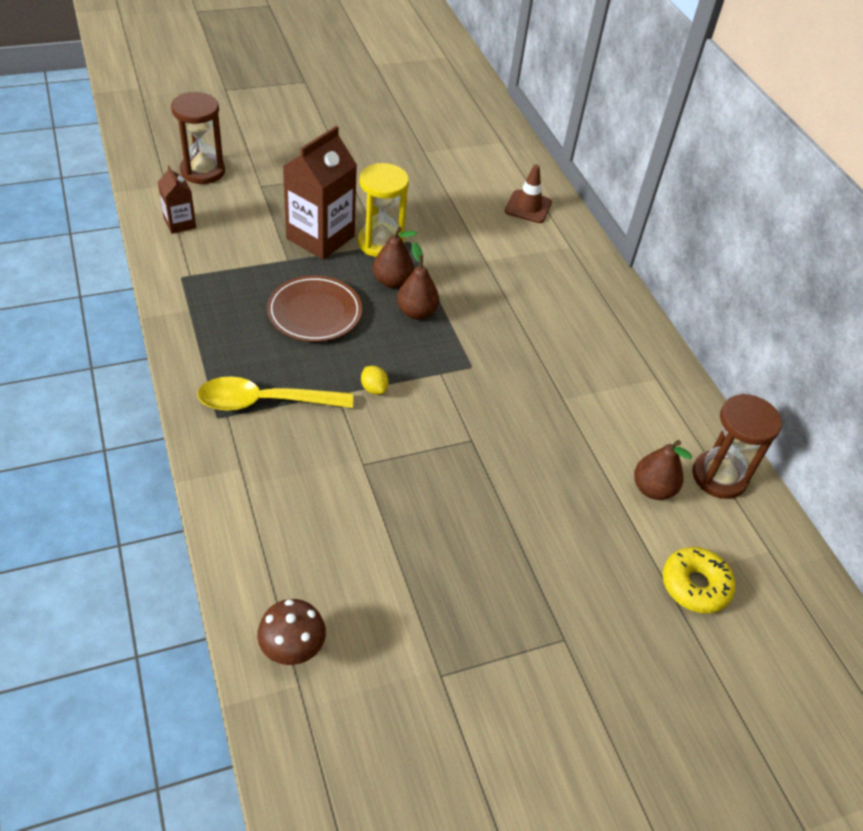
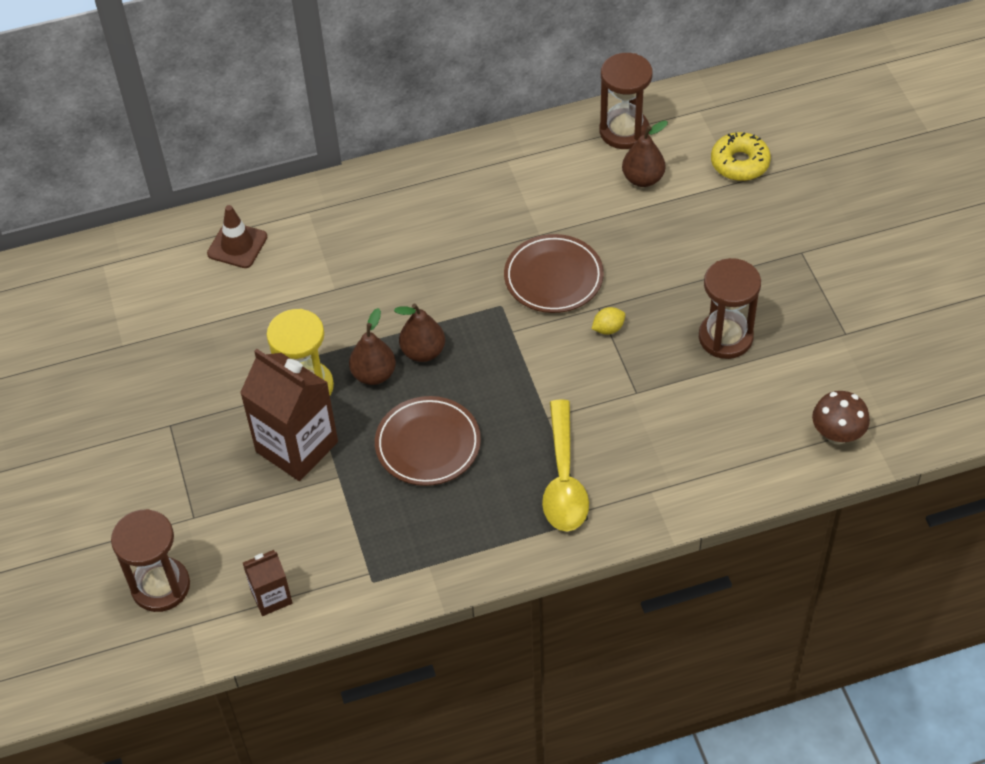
camera: 80 degrees left, 5 degrees up
yellow lemon [361,366,389,395] -> yellow lemon moved to [592,307,625,335]
none -> brown plate [504,234,604,313]
none -> brown hourglass [699,258,761,359]

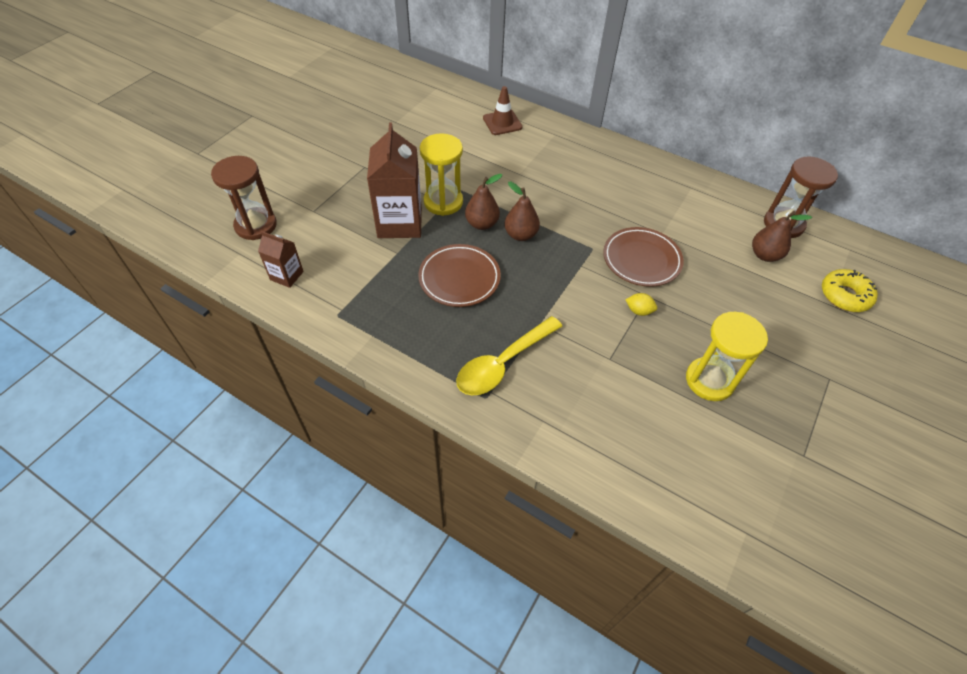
camera: 45 degrees right, 0 degrees up
brown hourglass [699,258,761,359] -> yellow hourglass [686,312,768,401]
brown mushroom [812,391,870,444] -> none

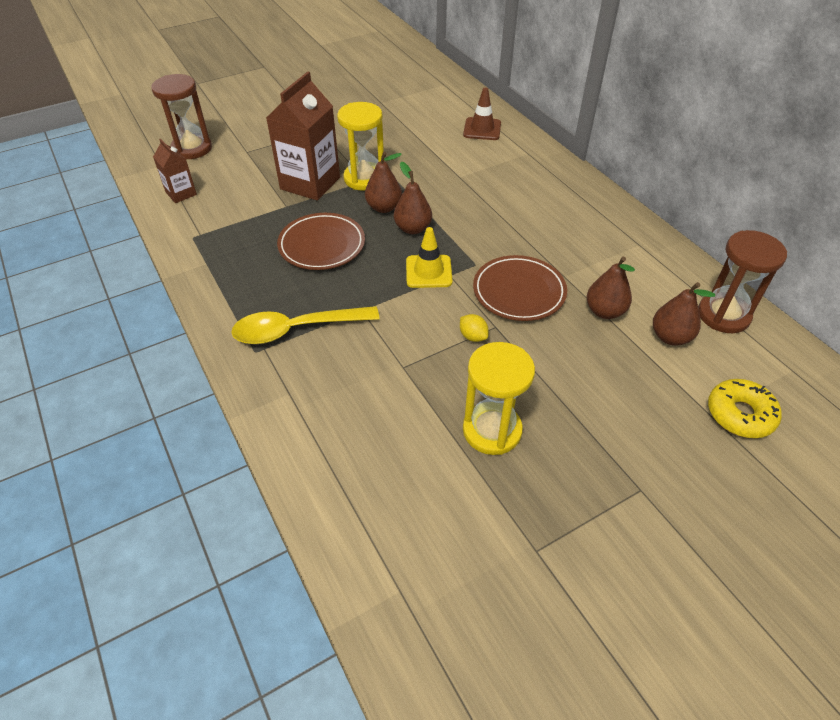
camera: 30 degrees right, 5 degrees down
none -> yellow traffic cone [406,227,452,288]
none -> brown pear [587,257,635,319]

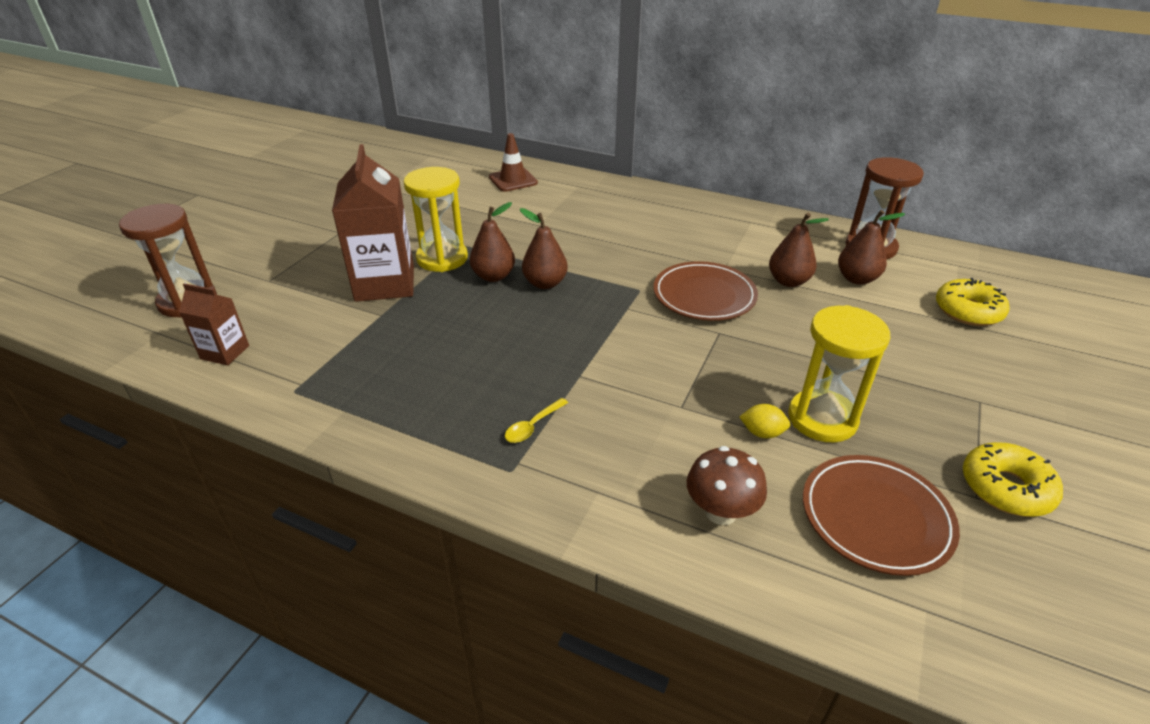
camera: 35 degrees left, 10 degrees down
yellow spoon [231,306,380,344] -> yellow spoon [505,398,568,443], size x0.43
brown plate [277,213,365,270] -> brown plate moved to [803,455,960,576]
yellow traffic cone [406,227,452,288] -> none
yellow lemon [460,314,489,342] -> yellow lemon moved to [739,404,790,438]
none -> brown mushroom [687,446,767,525]
none -> yellow donut [963,442,1063,517]

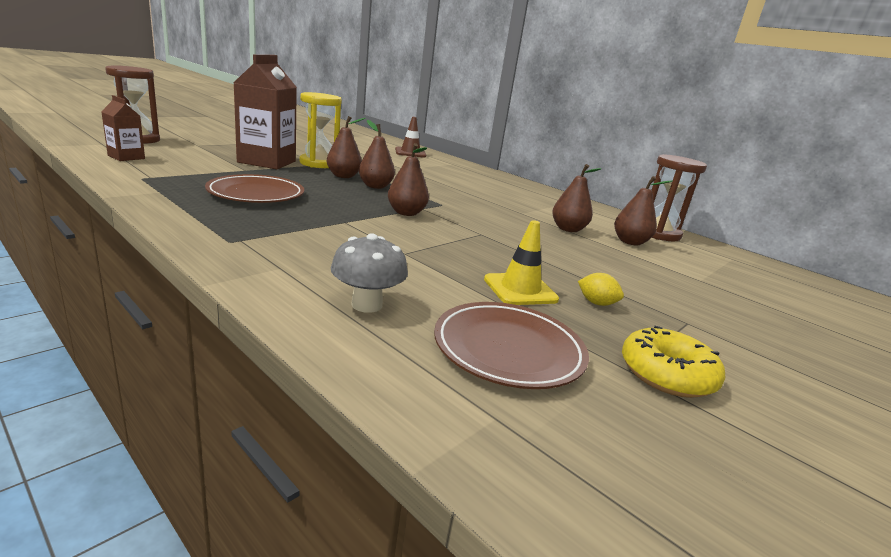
camera: 15 degrees right, 15 degrees down
yellow spoon [505,398,568,443] -> none
brown plate [653,261,758,321] -> brown plate moved to [205,174,304,203]
brown mushroom [687,446,767,525] -> grey mushroom [331,233,408,313]
yellow lemon [739,404,790,438] -> yellow lemon moved to [578,273,624,306]
yellow hourglass [788,305,890,443] -> yellow traffic cone [484,220,559,305]
yellow donut [936,278,1010,326] -> none
none -> brown pear [388,143,429,216]

